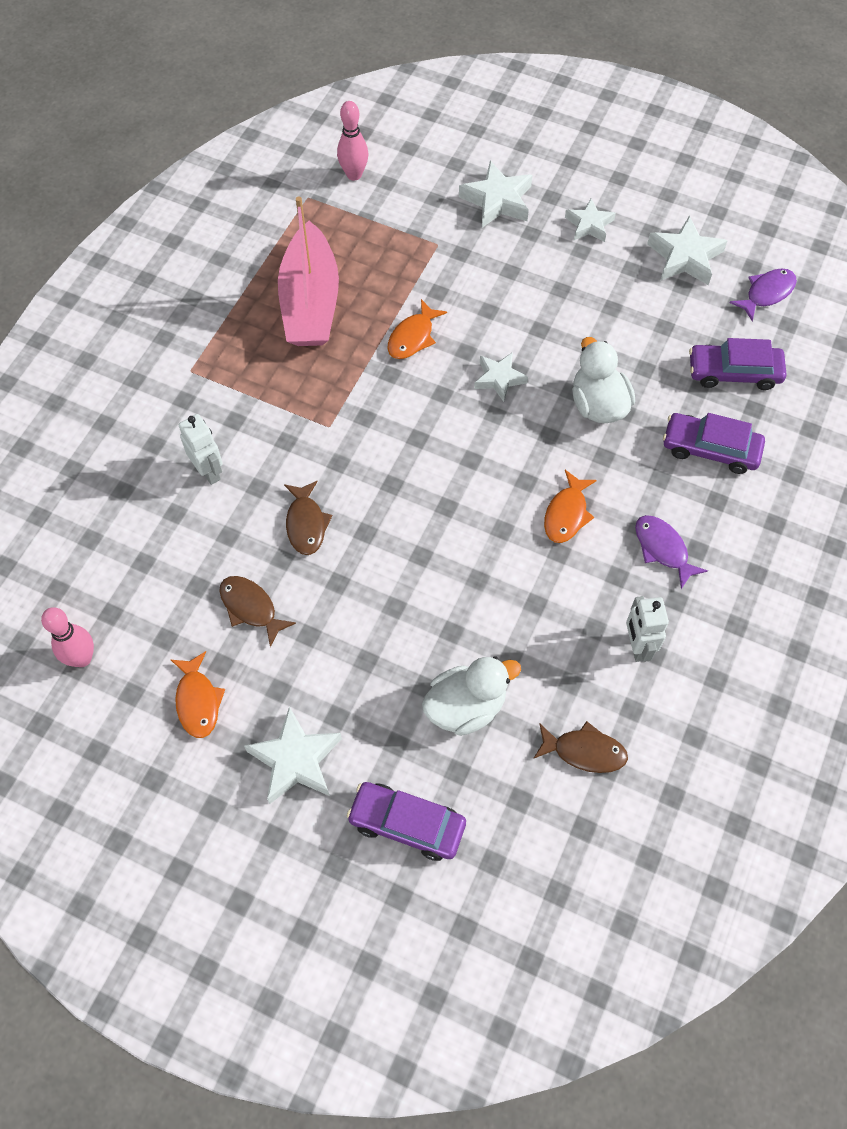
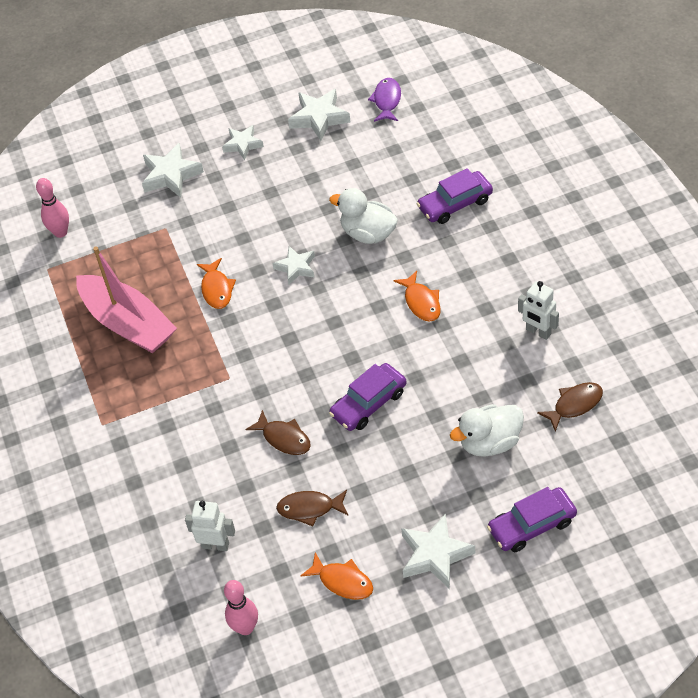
camera: 40 degrees left, 10 degrees down
white robot [179,414,223,485] -> white robot moved to [185,501,235,551]
white duck [422,656,521,736] -> white duck turned 135 degrees counterclockwise [450,404,524,457]
purple fish [635,515,708,589] -> none
purple car [689,338,786,390] -> purple car moved to [329,363,406,431]

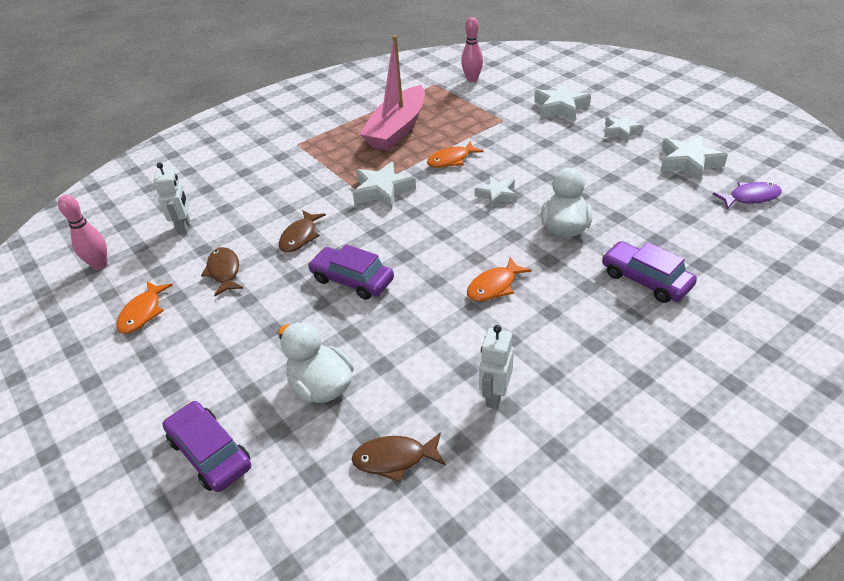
camera: 70 degrees right, 10 degrees down
white star [401,514,475,589] -> white star moved to [353,161,416,210]
brown fish [537,382,603,432] -> brown fish turned 135 degrees clockwise [351,432,446,482]

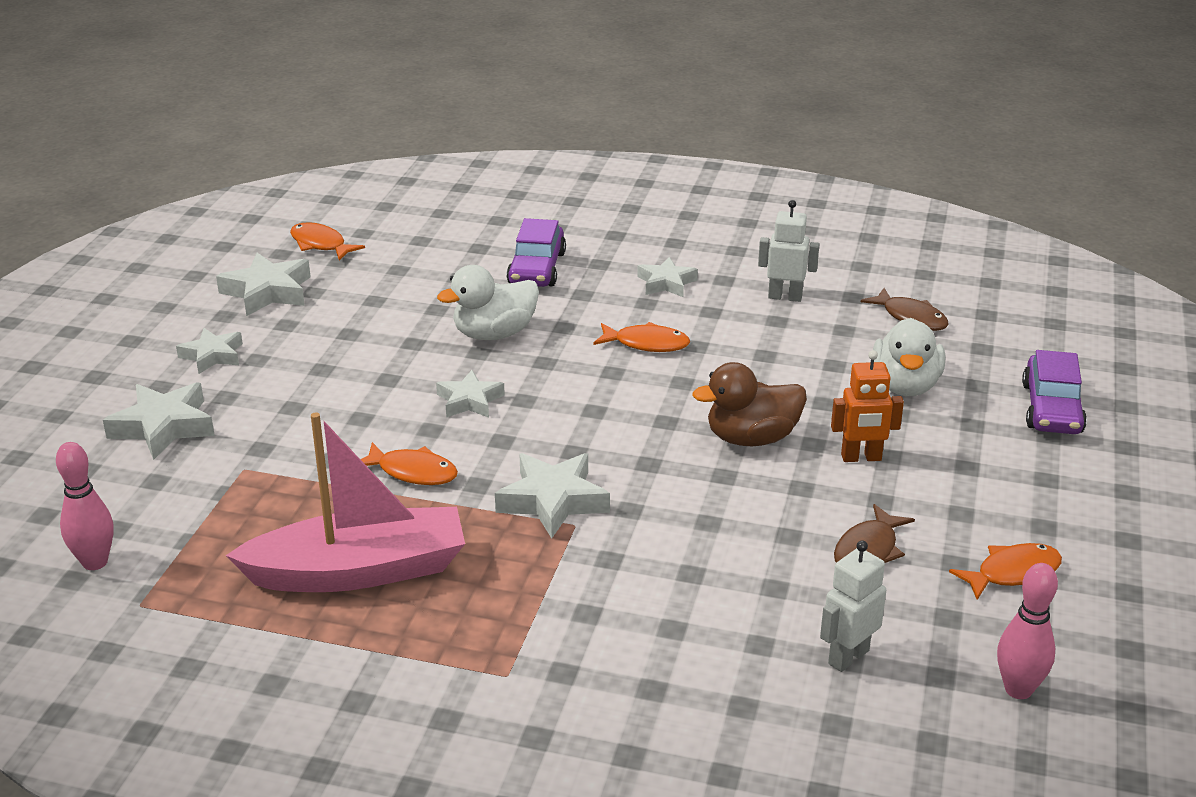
camera: 130 degrees left, 10 degrees down
brown fish [279,210,326,252] -> none
purple car [308,244,394,300] -> brown duck [693,362,807,446]
white robot [479,325,514,409] -> white robot turned 150 degrees counterclockwise [758,200,819,302]
purple fish [713,182,782,209] -> orange fish [290,222,365,261]
none -> white star [637,257,698,297]
none -> orange robot [831,350,904,462]

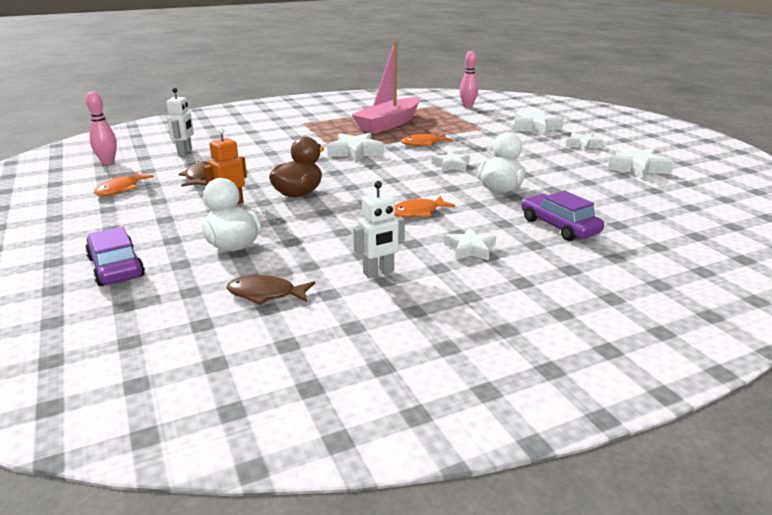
camera: 140 degrees right, 5 degrees down
orange fish [290,222,365,261] -> none

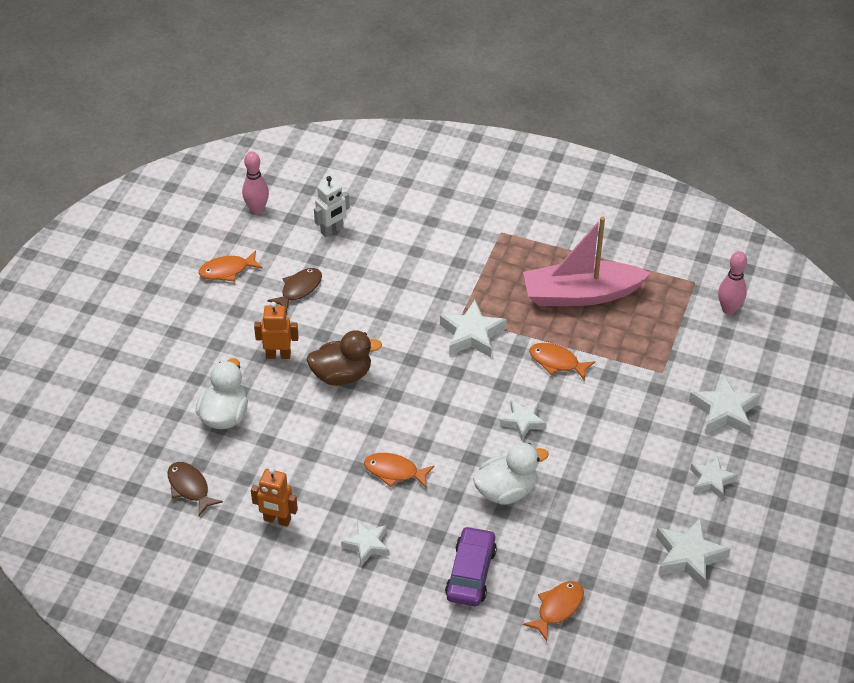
camera: 45 degrees right, 20 degrees up
purple car [85,227,145,286] -> none
white robot [353,181,405,278] -> orange robot [251,468,298,527]
none -> orange fish [523,581,584,641]

